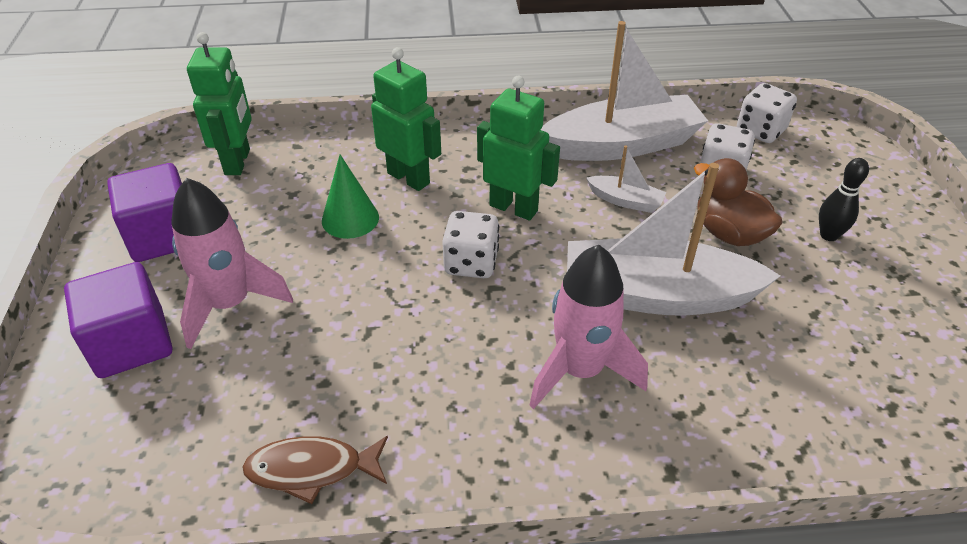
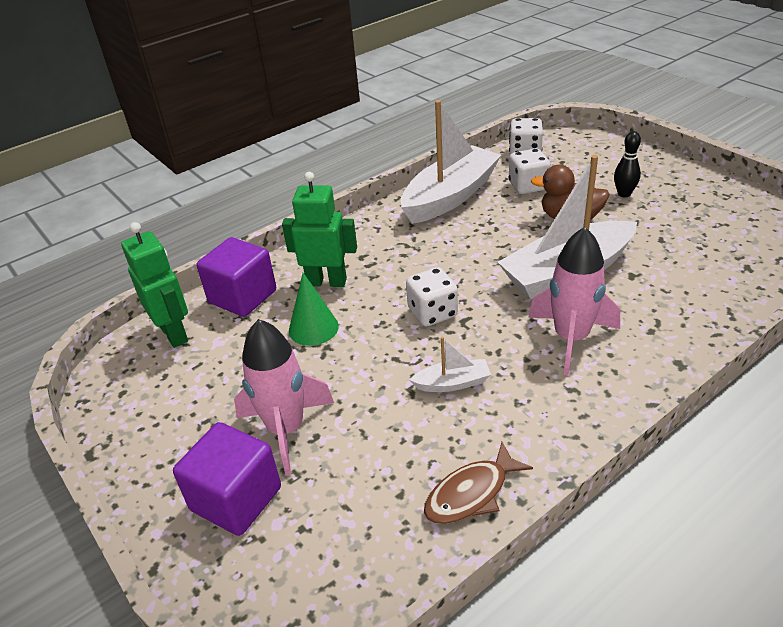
camera: 30 degrees left, 5 degrees down
purple cube [107,163,182,262] -> purple cube moved to [197,237,276,317]
green robot [477,76,560,220] -> none
white boat [586,146,667,213] -> white boat moved to [410,337,491,392]

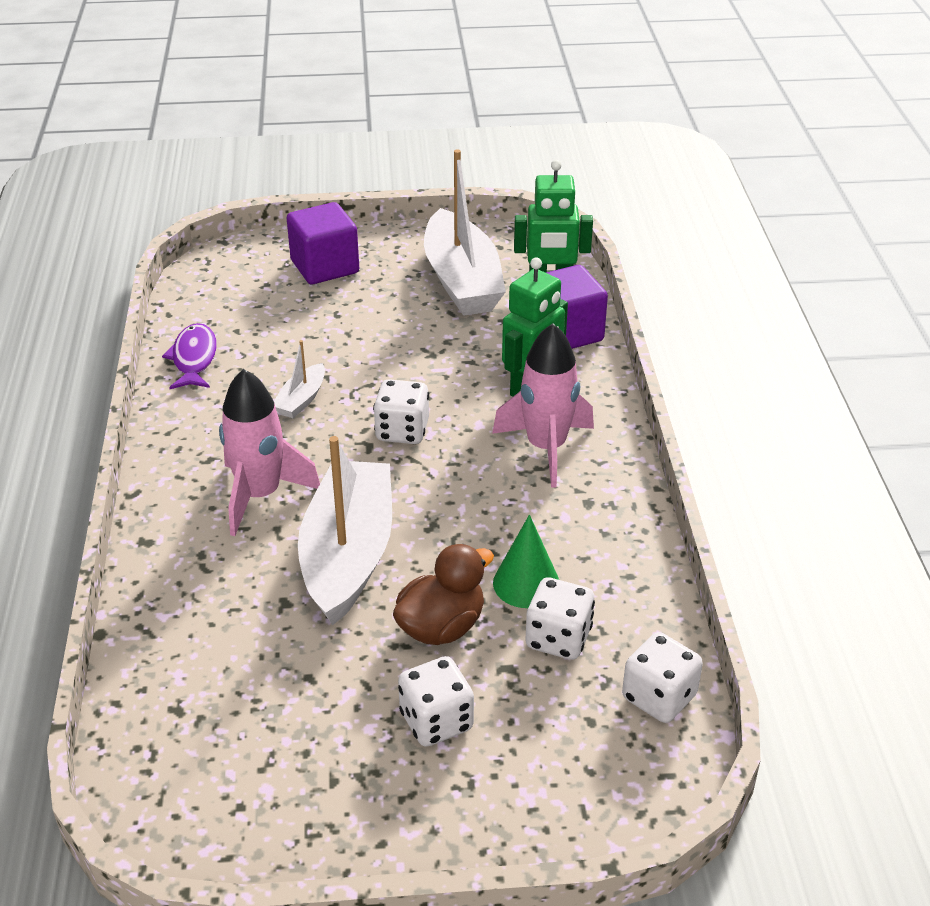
camera: 120 degrees right, 0 degrees up
pink rocket [234,319,334,476] -> pink rocket moved to [492,323,594,488]
green cone [289,273,339,346] -> green cone moved to [493,515,559,608]
white boat [401,100,501,224] -> white boat moved to [424,149,506,316]
brown fish [424,442,533,524] -> purple fish [162,323,217,389]
black bowling pin [614,131,641,198] -> white dice [398,656,474,747]

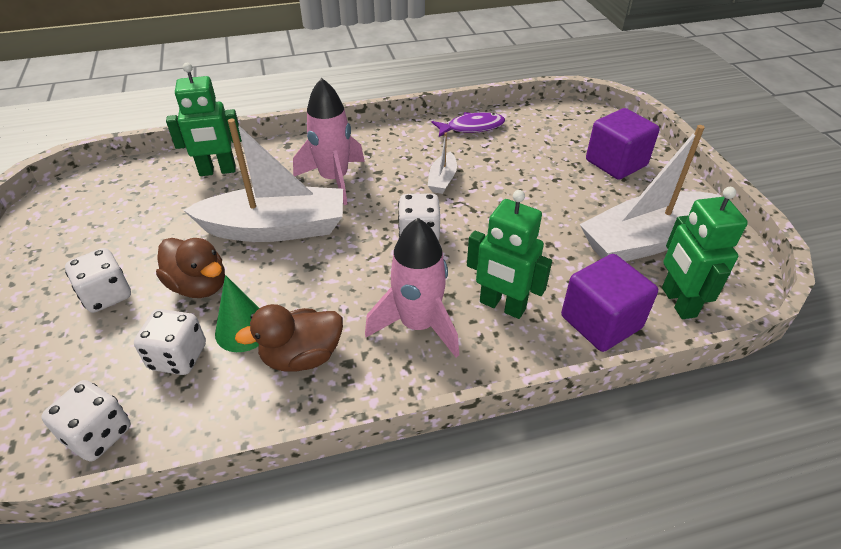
camera: 80 degrees right, 5 degrees up
white boat [274,340,325,418] -> white boat turned 90 degrees counterclockwise [428,132,457,194]
none -> green robot [166,63,242,176]
none -> brown duck [235,304,343,371]

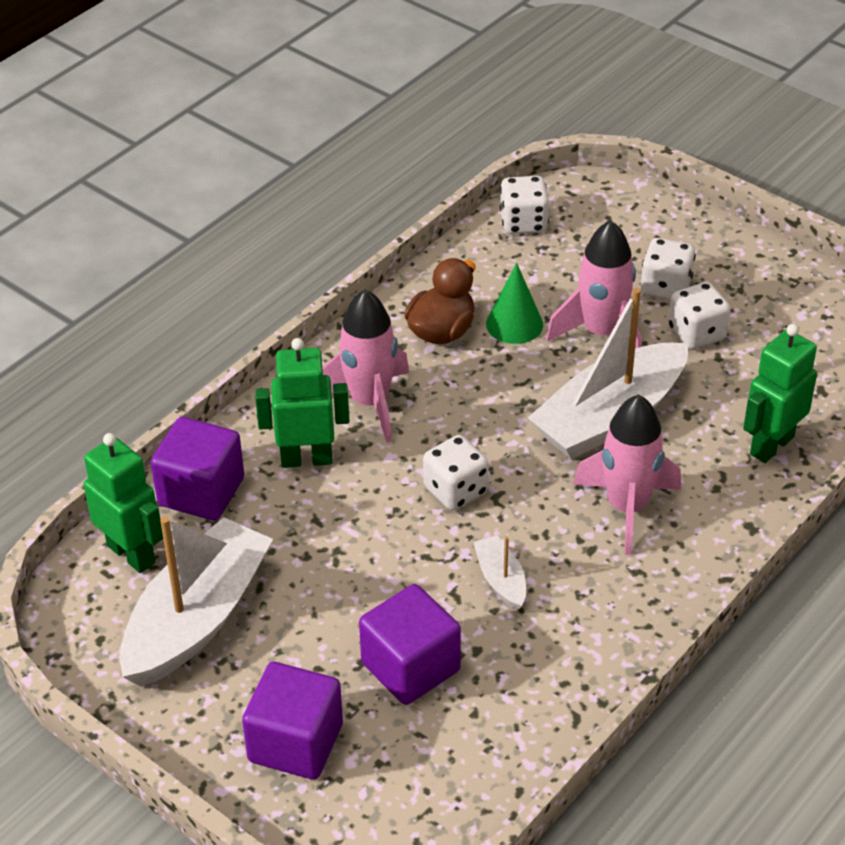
camera: 145 degrees right, 0 degrees up
white dice [134,309,206,375] -> white dice moved to [668,282,731,349]
brown duck [156,238,225,298] -> pink rocket [546,220,642,348]
purple fish [432,112,505,137] -> none
none -> purple cube [359,584,461,705]

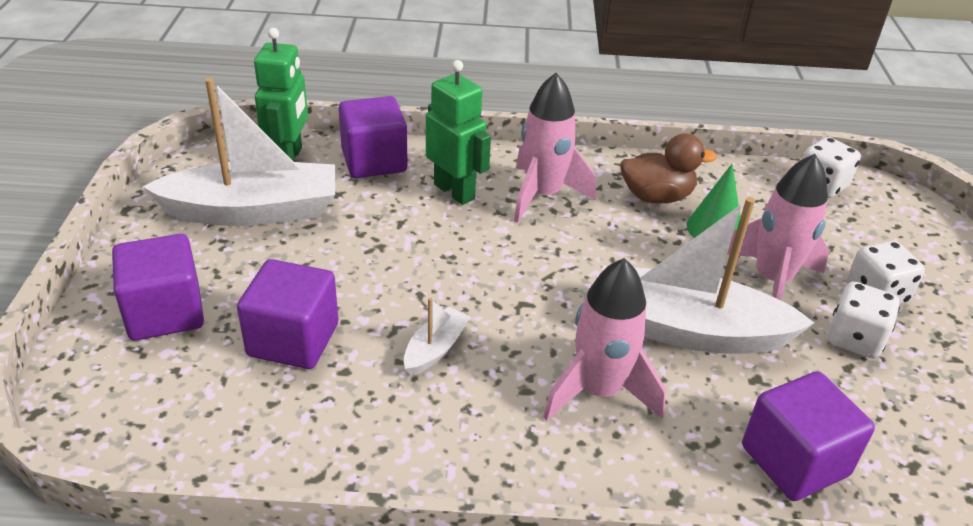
camera: 50 degrees right, 5 degrees down
white dice [423,435,489,510] -> none
green robot [743,324,817,463] -> purple cube [742,371,875,501]

